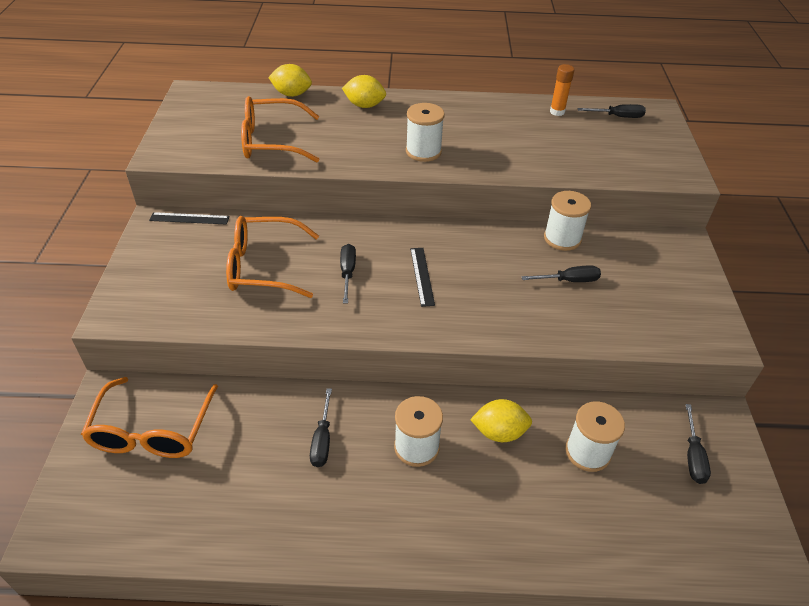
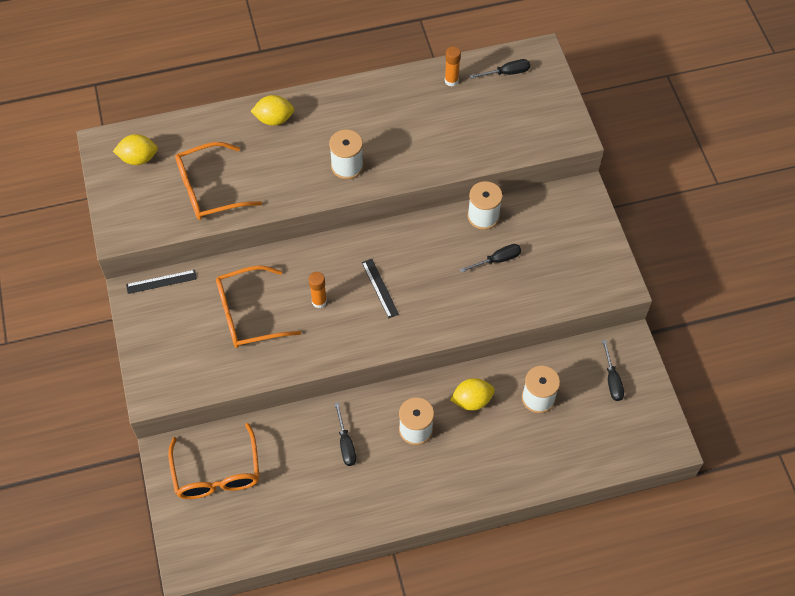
camera: 15 degrees left, 15 degrees up
yellow lemon [268,64,312,97] -> yellow lemon moved to [113,134,158,165]
black screwdriver [340,244,356,303] -> orange glue stick [309,272,327,308]

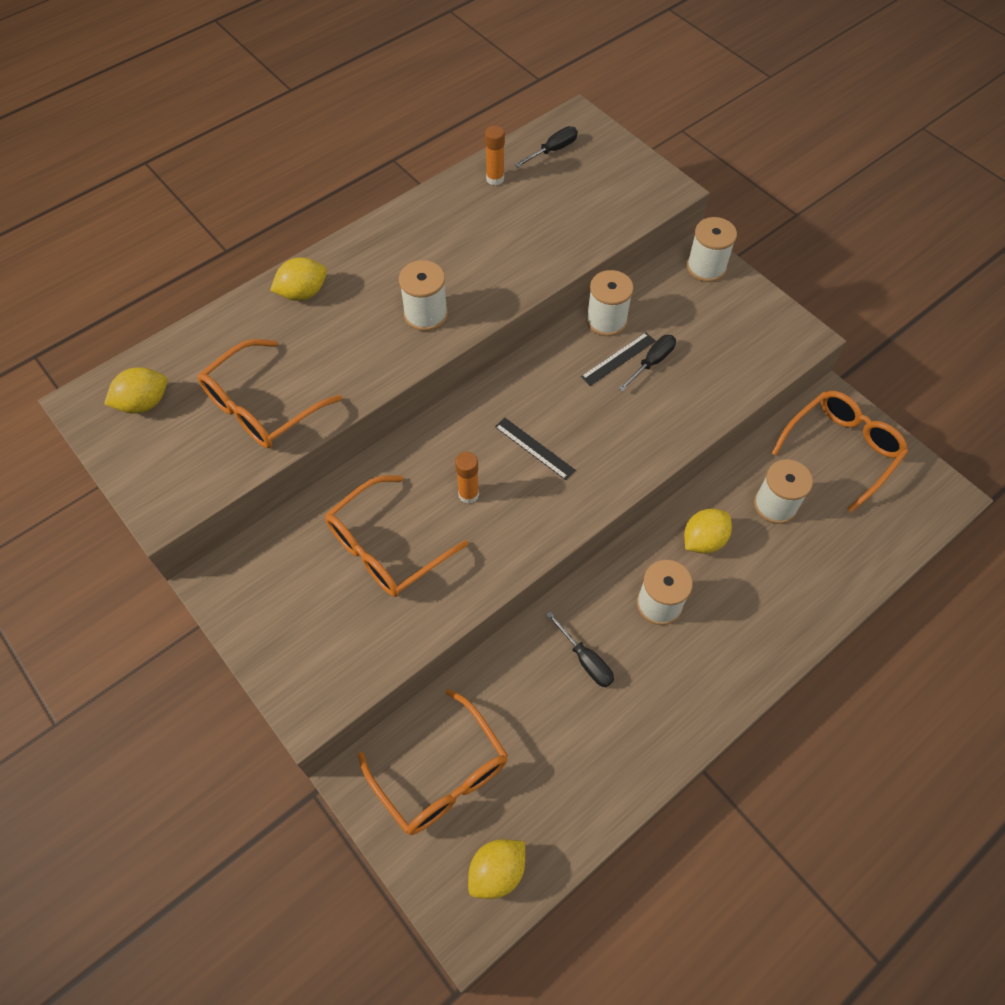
camera: 25 degrees left, 0 degrees up
black ruler [126,270,197,294] -> black ruler moved to [581,332,655,386]
black screwdriver [602,340,624,401] -> orange glasses [771,391,908,512]
none -> yellow lemon [468,839,525,899]
none -> white spool [687,217,737,282]

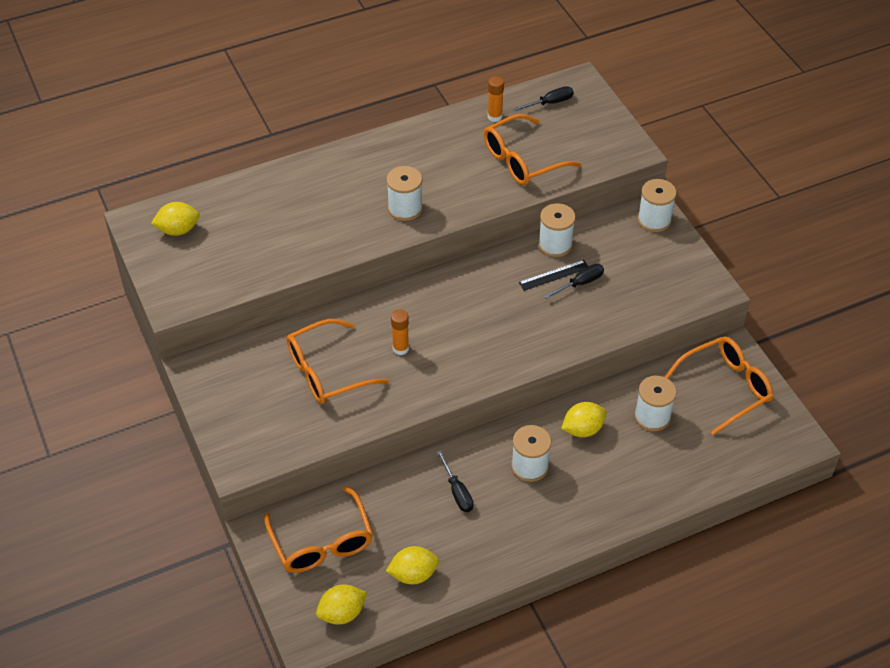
camera: 15 degrees right, 10 degrees down
orange glasses [198,339,342,448] -> orange glasses moved to [484,114,581,185]
yellow lemon [270,258,327,301] -> yellow lemon moved to [386,546,439,584]
black ruler [495,418,575,480] -> none

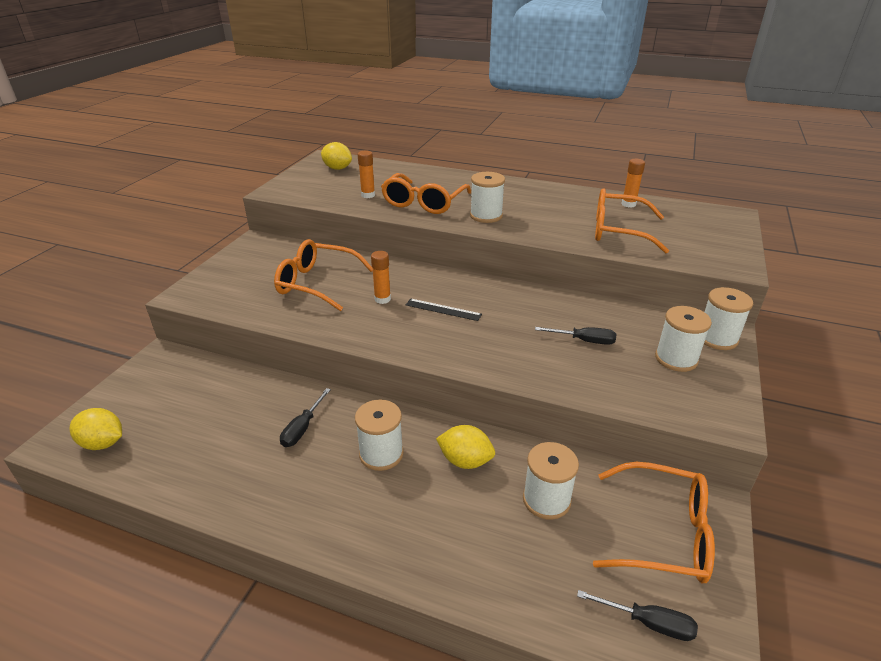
camera: 45 degrees right, 15 degrees down
orange glasses [264,486,373,573] -> orange glasses moved to [381,173,471,214]
yellow lemon [386,546,439,584] -> none
black screwdriver [513,86,574,111] -> black screwdriver moved to [577,590,698,641]
black ruler [519,260,588,291] -> black ruler moved to [406,298,482,321]
white spool [538,203,576,257] -> white spool moved to [655,306,712,372]
none -> orange glue stick [358,151,375,198]

